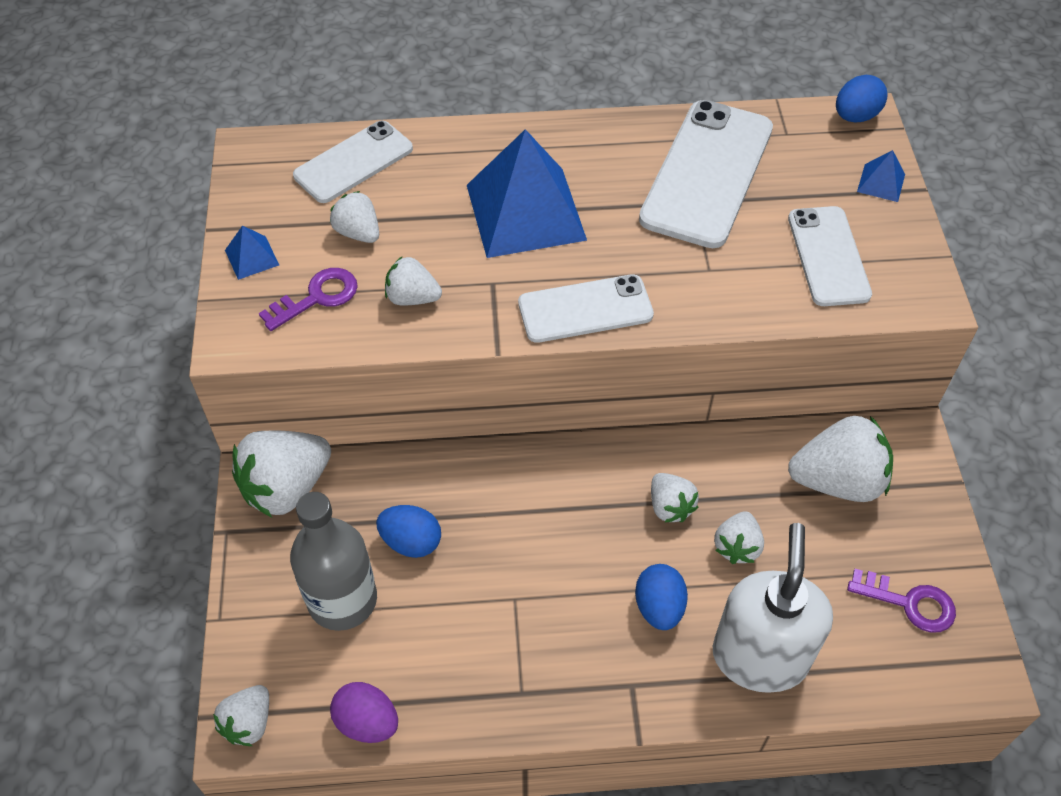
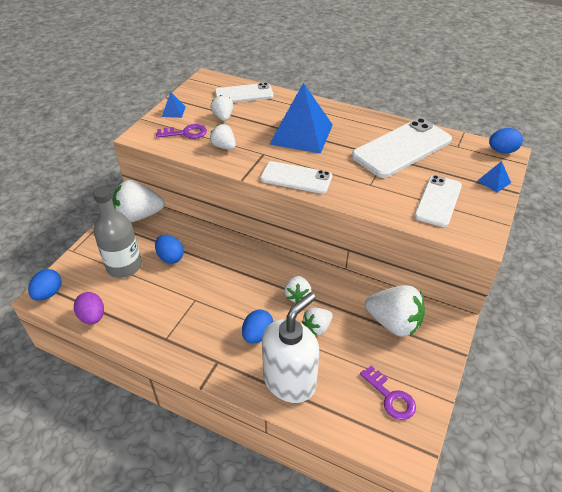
camera: 30 degrees right, 10 degrees down
white strawberry [213,685,269,746] -> blue egg [28,269,62,301]

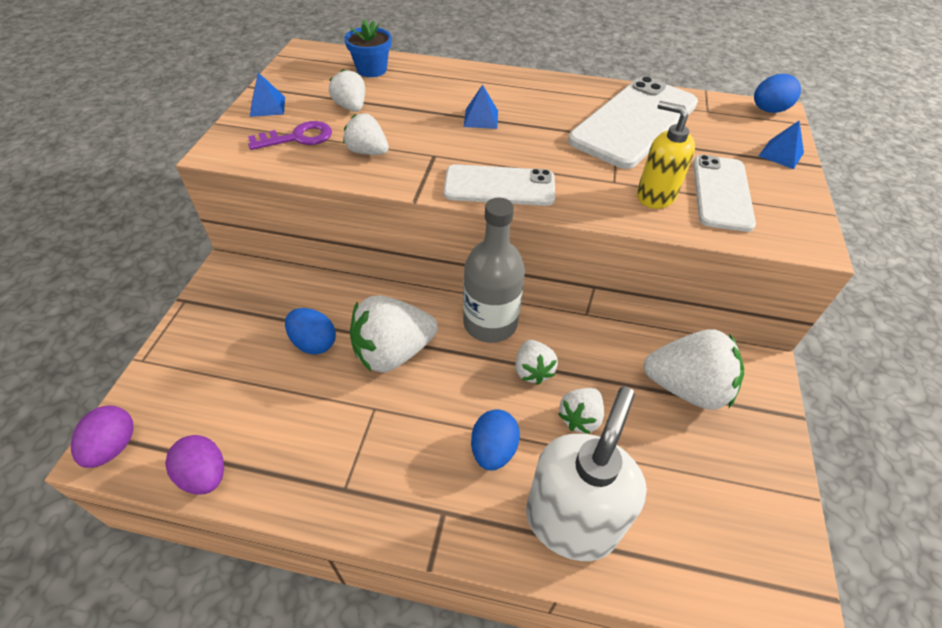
camera: 15 degrees left, 5 degrees up
blue egg [28,269,62,301] -> purple egg [71,405,134,468]
grey bottle [93,186,142,278] -> grey bottle moved to [463,198,525,343]
white strawberry [113,180,164,222] -> white strawberry moved to [350,296,438,373]
white phone [215,83,274,103] -> blue flower pot [344,19,391,77]
blue pyramid [269,83,333,154] -> blue pyramid [464,84,498,129], size x0.41
purple key [360,366,416,420] -> none
none -> yellow soap dispenser [637,101,695,209]

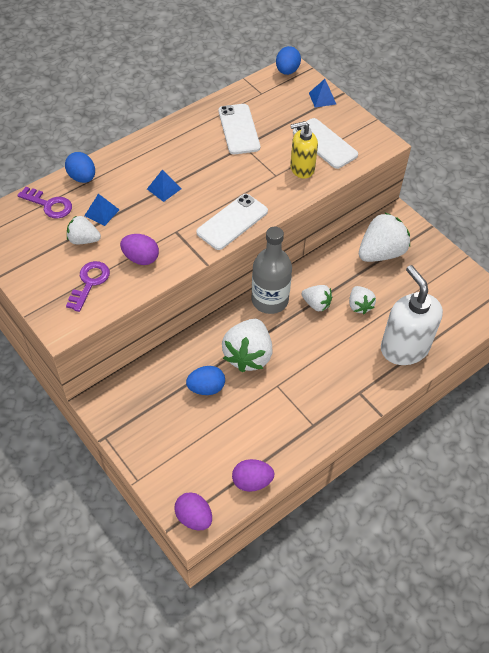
camera: 50 degrees left, 5 degrees up
blue pyramid [250,72,285,117] -> blue pyramid moved to [84,194,119,226]
white strawberry [343,113,389,155] -> purple egg [120,234,159,265]
blue flower pot [344,19,391,77] -> purple key [17,187,72,219]
blue egg [471,409,520,470] -> blue egg moved to [65,152,95,183]
white phone [568,76,698,169] -> white phone [219,104,260,154], size x0.63

